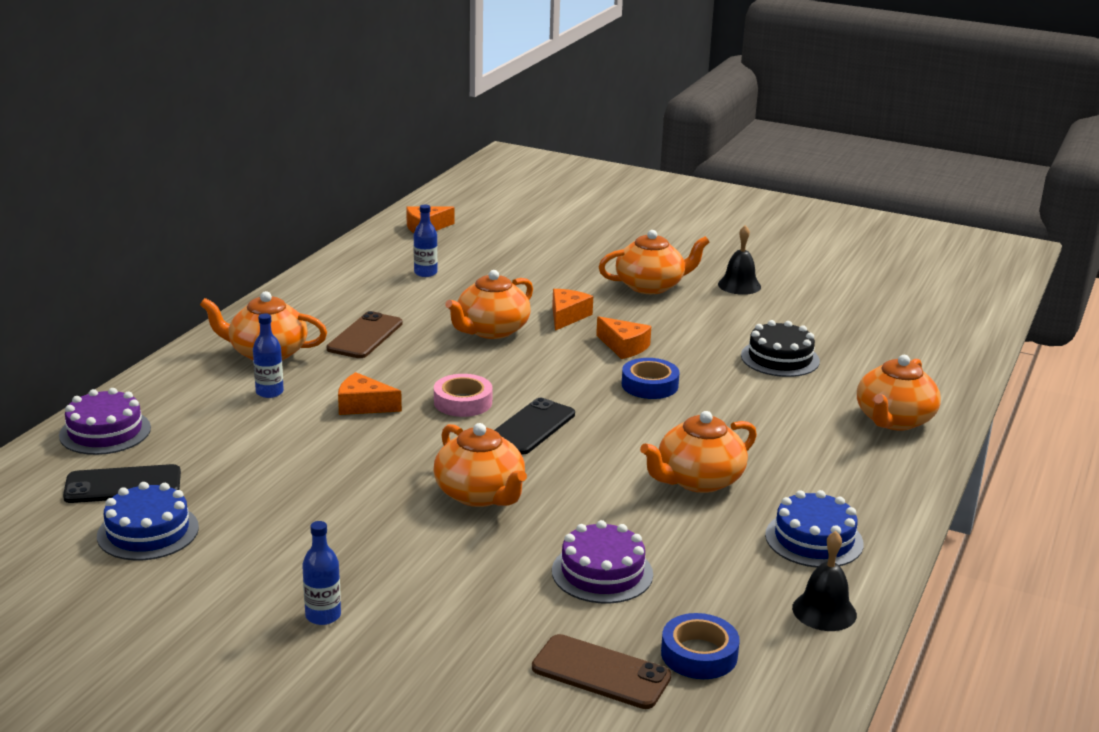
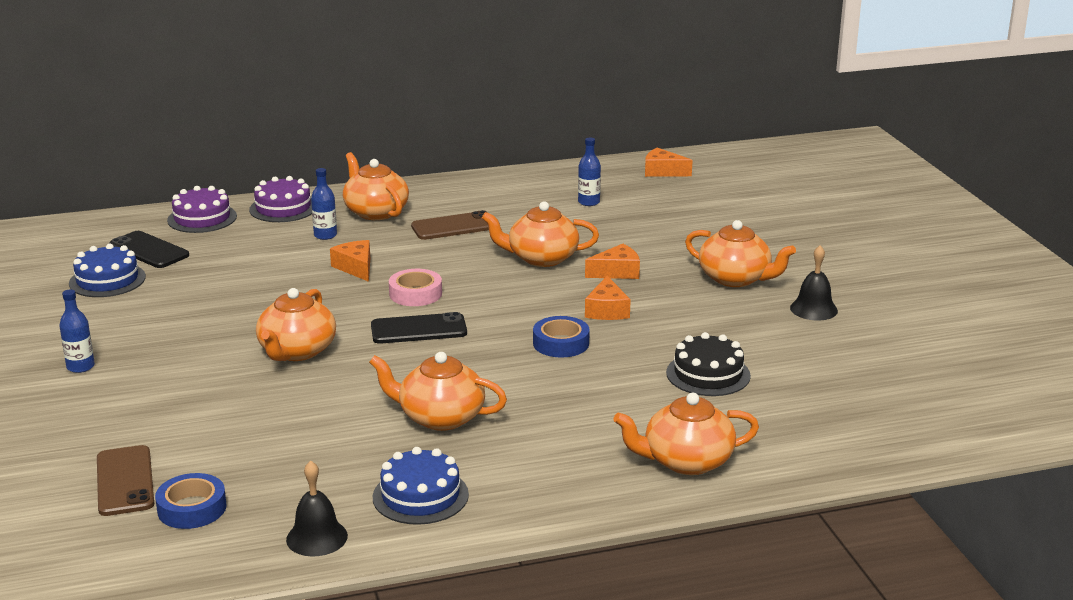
camera: 50 degrees right, 0 degrees up
purple cake [552,520,653,603] -> purple cake moved to [249,176,312,222]

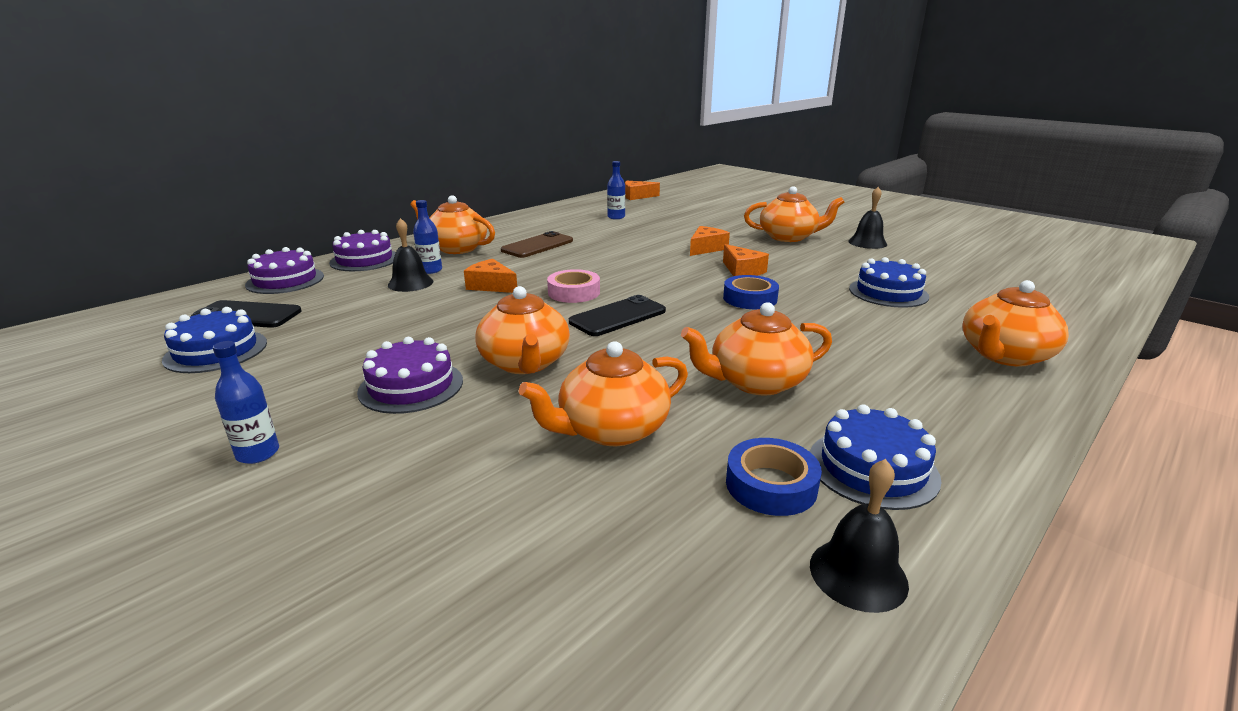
camera: 30 degrees left, 0 degrees up
brown phone [97,445,154,516] -> none
blue tape [155,473,227,529] -> blue tape moved to [726,438,822,516]
orange teapot [482,201,599,267] -> orange teapot moved to [519,341,688,446]
black cake [666,332,751,396] -> blue cake [849,257,929,308]
none -> purple cake [357,337,463,414]
none -> black bell [388,218,433,292]

